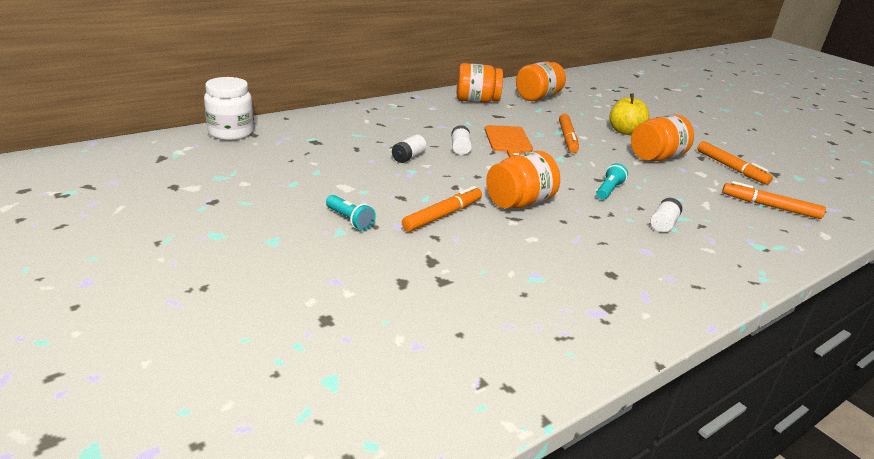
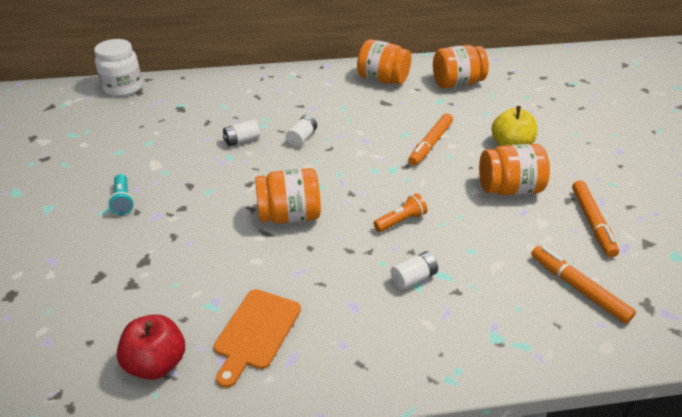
camera: 30 degrees right, 10 degrees up
orange marker [402,186,482,232] -> none
orange cutting board [485,125,533,157] -> orange cutting board moved to [214,289,301,388]
turquoise flashlight [596,163,628,199] -> orange flashlight [373,194,427,232]
none -> red apple [116,314,185,380]

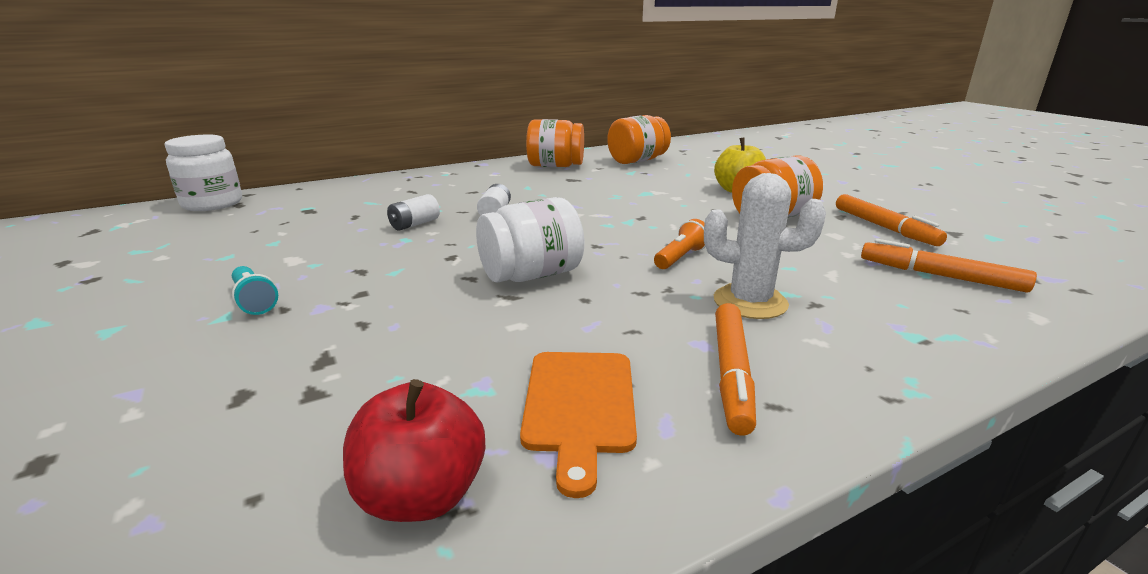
camera: 20 degrees left, 15 degrees down
orange jar [255,168,321,224] -> white jar [476,197,584,283]
white battery [391,251,438,290] -> white cactus [704,173,826,319]
orange marker [408,113,453,166] -> orange marker moved to [715,303,756,436]

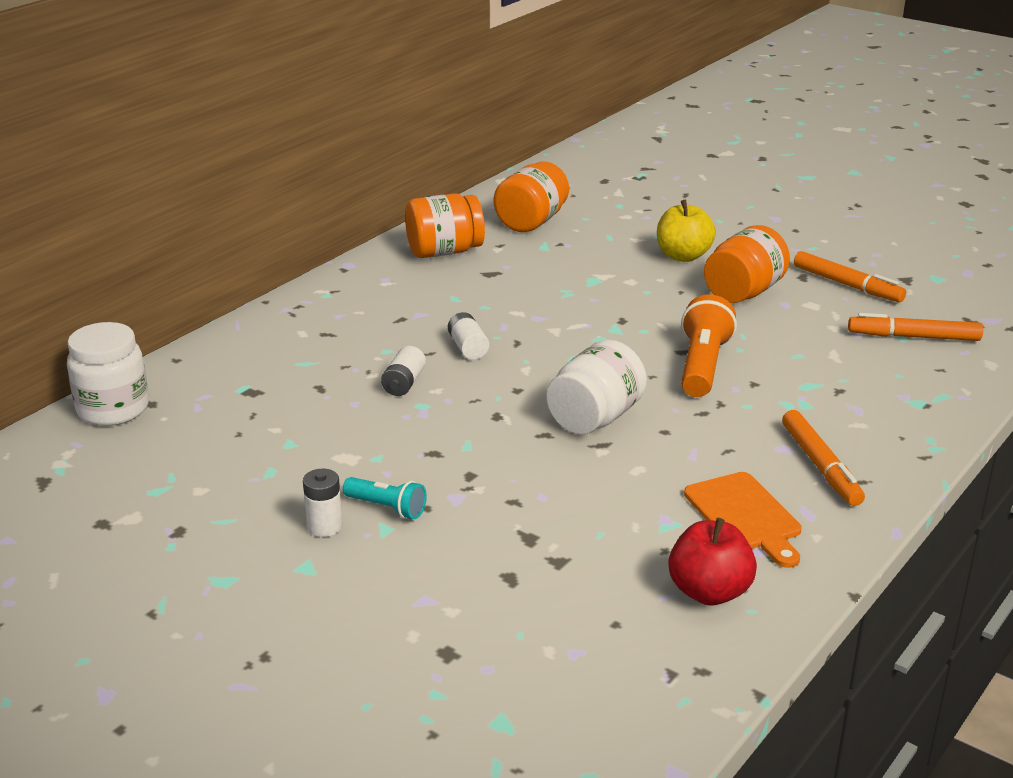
camera: 25 degrees left, 5 degrees up
orange flashlight [654,219,705,269] -> orange flashlight [681,295,737,397], size x1.72
white cactus [704,173,826,319] -> none
none -> white battery [303,469,342,537]

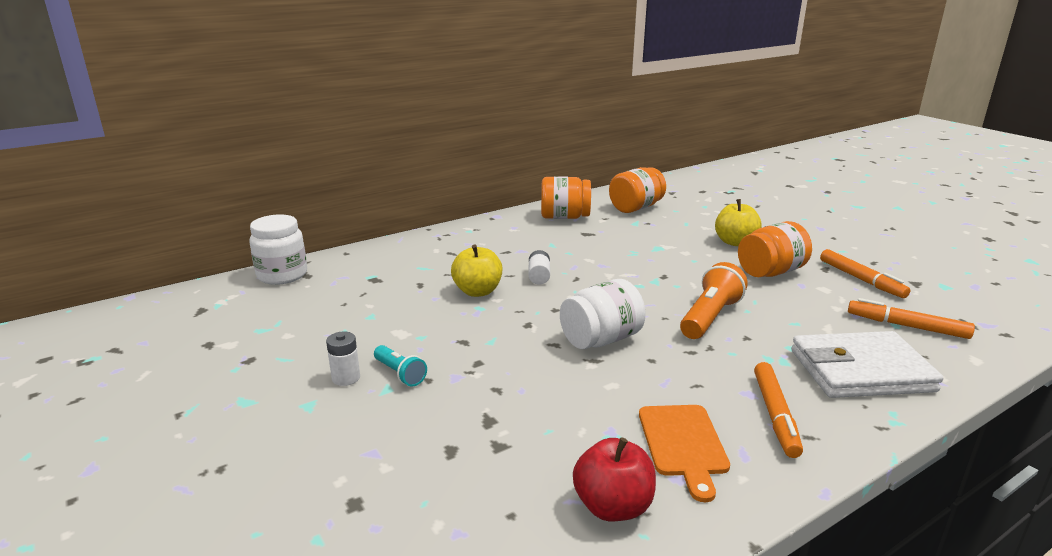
camera: 20 degrees right, 5 degrees down
white battery [381,346,426,396] -> yellow apple [451,244,502,297]
none -> white wallet [791,331,943,398]

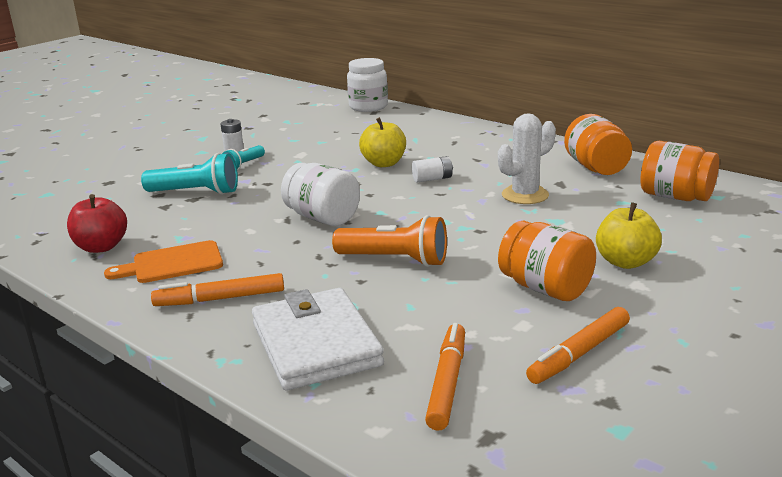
camera: 75 degrees right, 0 degrees up
none -> turquoise flashlight [141,153,238,195]
none -> white cactus [498,113,556,204]

